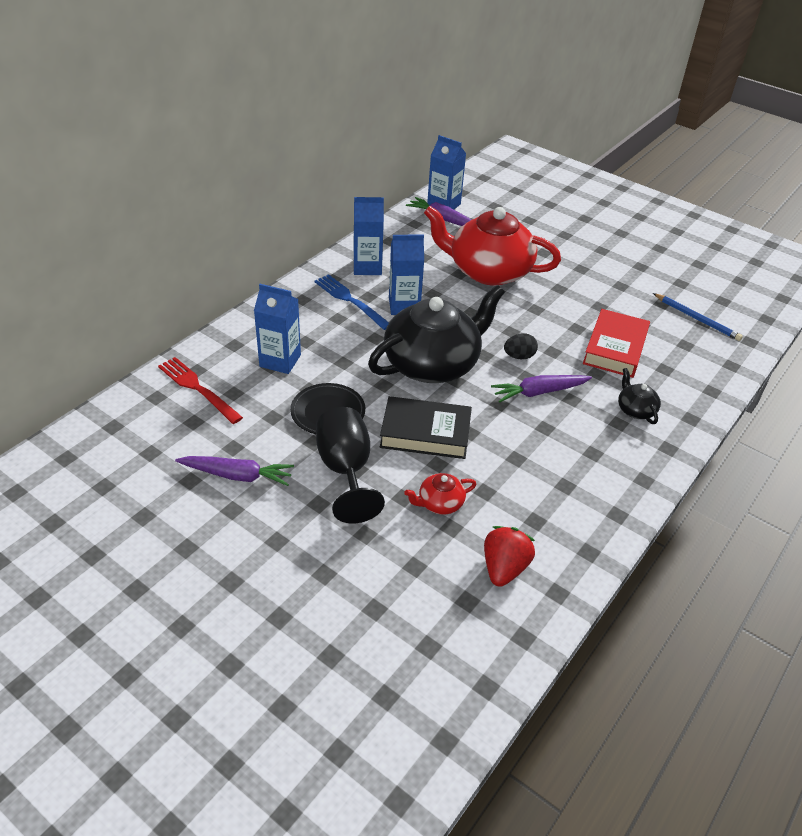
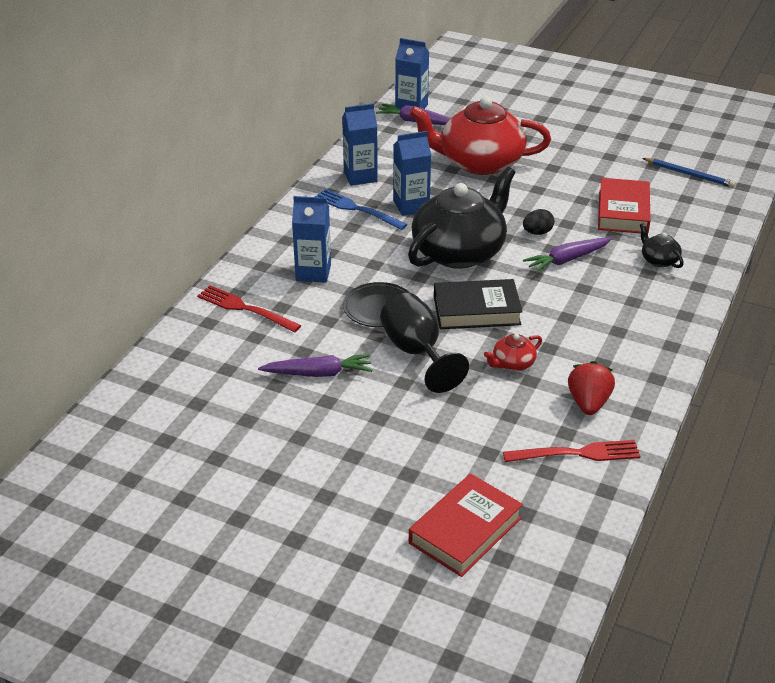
camera: 10 degrees left, 5 degrees down
none -> red book [409,473,523,577]
none -> red fork [503,440,641,462]

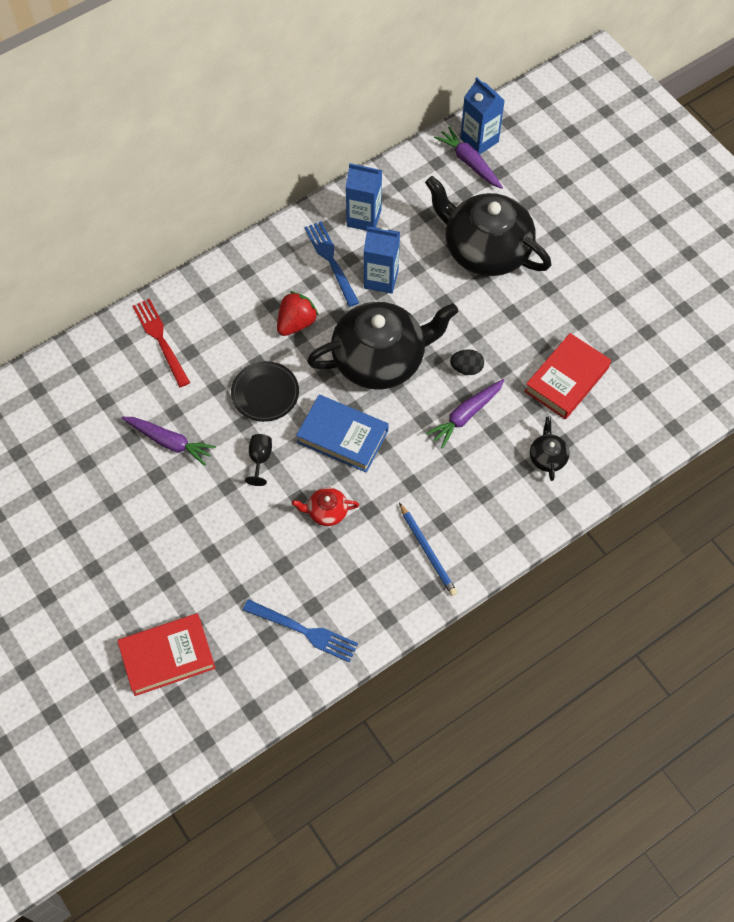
camera: 30 degrees right, 25 degrees up
blue carton [292,196,331,283] -> none
black goblet [380,293,469,393] -> black goblet [245,434,272,486], size x0.50
red teapot [409,96,551,175] -> black teapot [425,176,551,276]
black book [434,279,523,329] -> blue book [296,395,388,473]
red fork [503,440,641,462] -> blue fork [243,599,358,662]
purple carrot [523,238,612,273] -> purple carrot turned 45 degrees counterclockwise [426,379,505,449]
red strawberry [568,361,615,415] -> red strawberry moved to [277,291,319,336]
blue pencil [642,158,736,188] -> blue pencil moved to [399,503,457,596]

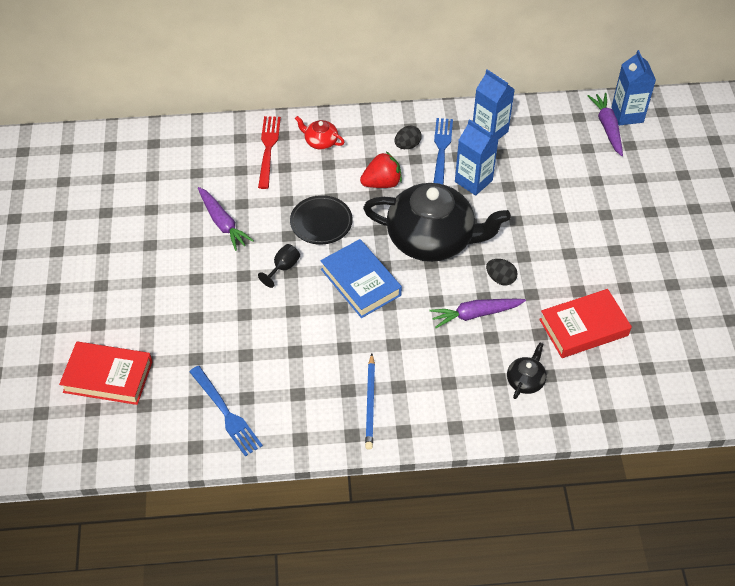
camera: 30 degrees right, 10 degrees down
red teapot [292,487,359,526] -> red teapot moved to [295,116,345,150]
black teapot [425,176,551,276] -> none
none -> black egg [394,125,422,149]

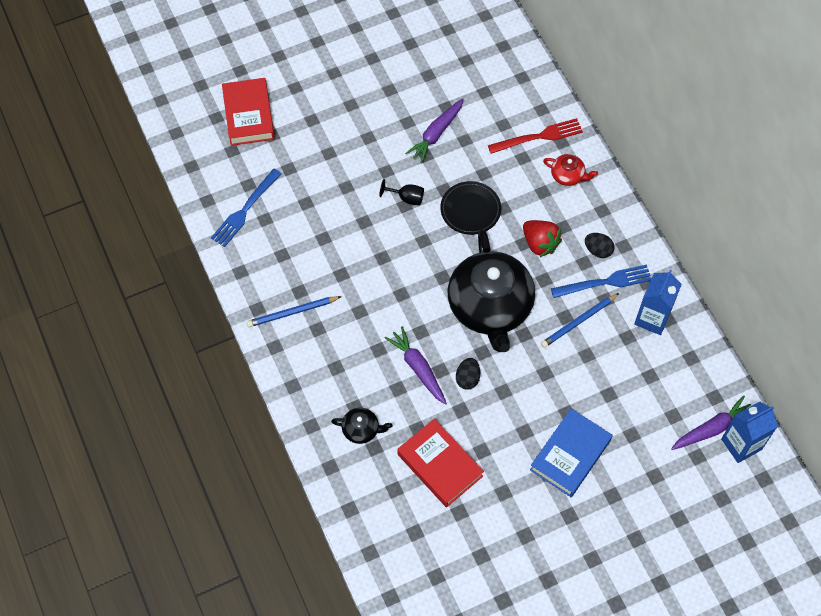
camera: 70 degrees right, 10 degrees up
red teapot [295,116,345,150] -> red teapot turned 105 degrees clockwise [543,154,598,186]
blue book [320,239,402,318] -> blue book moved to [530,409,612,497]
blue carton [455,119,498,196] -> blue pencil [541,293,619,348]

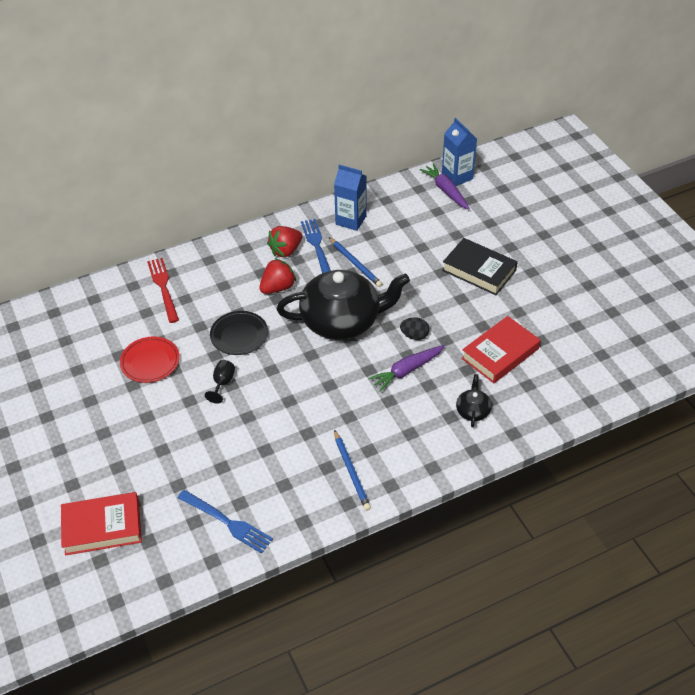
camera: 90 degrees left, 15 degrees down
purple carrot [405,98,463,164] -> red plate [120,337,180,383]
blue book [530,409,612,497] -> black book [442,238,518,295]
red teapot [543,154,598,186] -> none
black egg [585,233,614,258] -> red strawberry [267,226,302,257]

